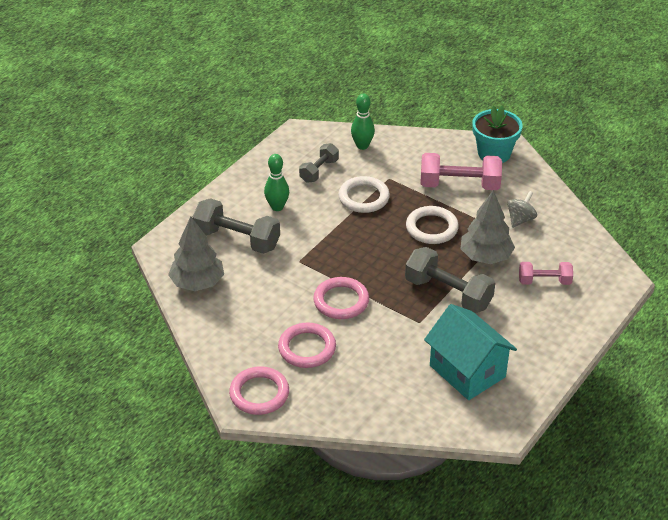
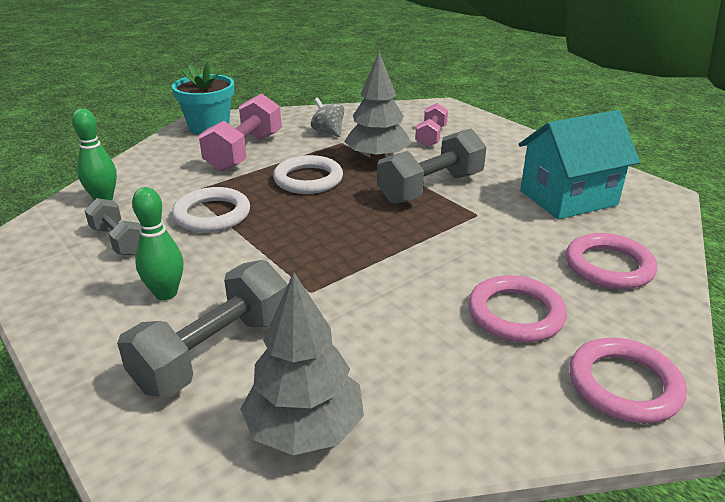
camera: 75 degrees left, 10 degrees down
pink ring [313,277,369,319] -> pink ring moved to [566,233,657,289]

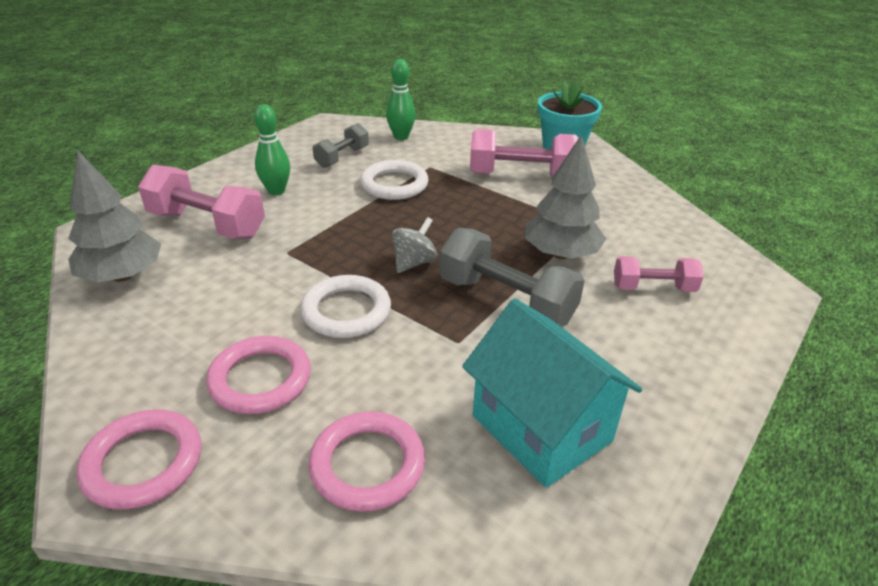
camera: 75 degrees right, 5 degrees up
grey dumbbell [117,260,288,397] -> pink dumbbell [138,165,265,239]
white ring [273,155,343,194] -> white ring moved to [300,275,391,338]
grey spinning top [311,98,344,137] -> grey spinning top moved to [392,217,437,273]

